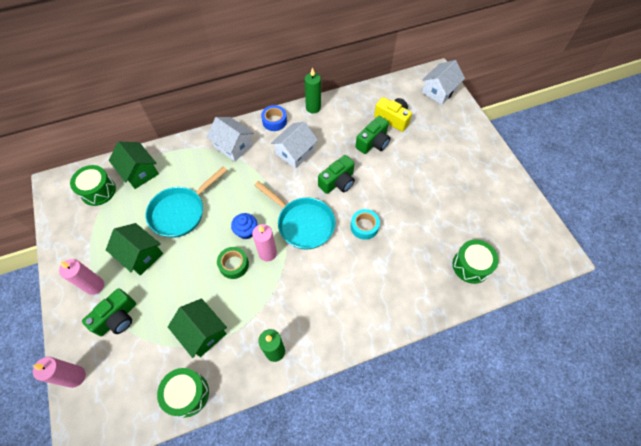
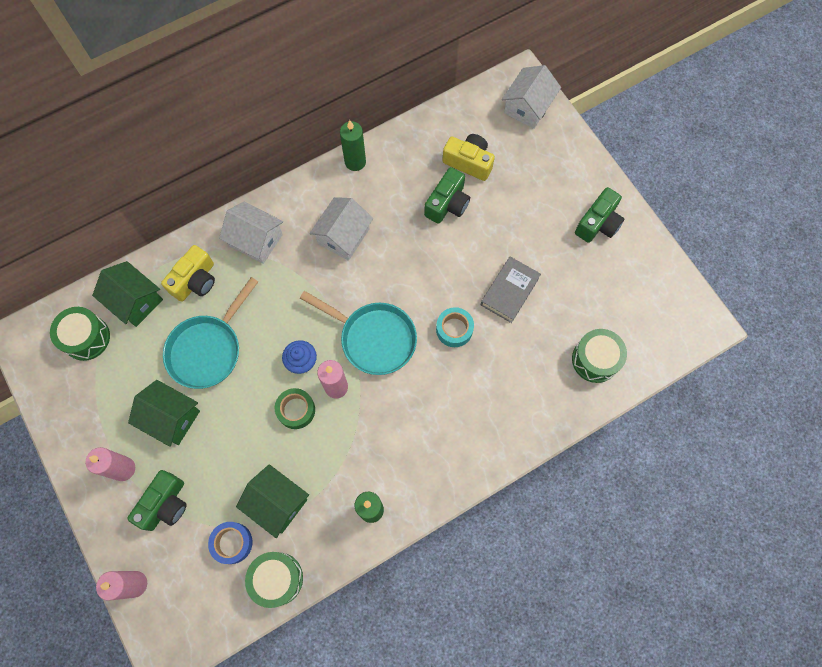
camera: 10 degrees left, 10 degrees up
blue tape [261,105,287,131] -> blue tape moved to [208,522,253,564]
green camera [318,155,355,194] -> green camera moved to [575,187,624,243]
none -> yellow camera [161,245,215,302]
none -> grey book [480,257,541,323]

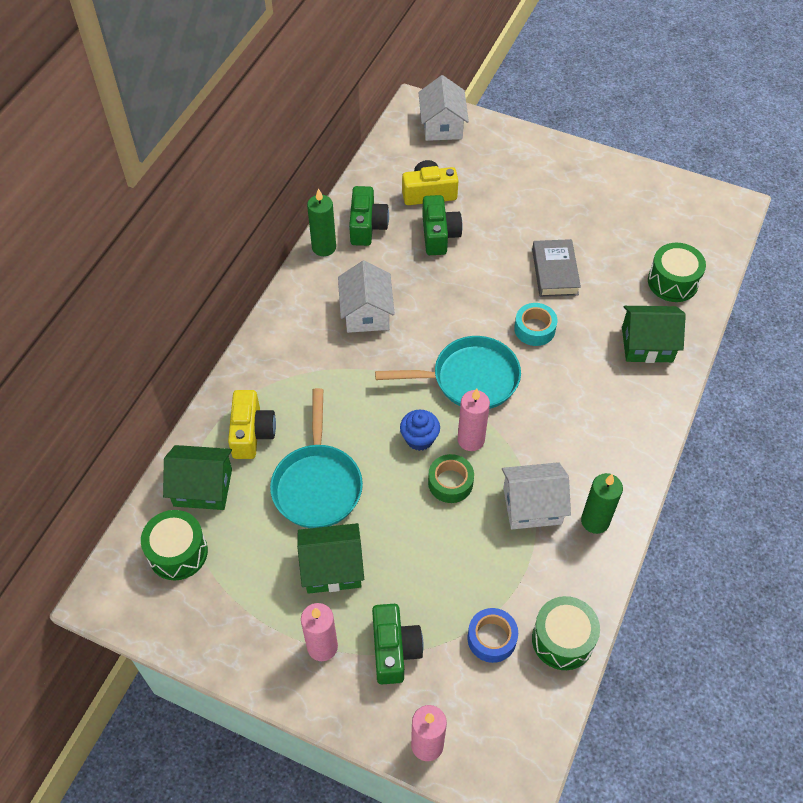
camera: 35 degrees left, 15 degrees down
white house [219,201,283,264] -> white house moved to [502,462,571,529]
green house [236,464,309,538] -> green house moved to [622,306,686,363]
green camera [575,187,624,243] -> green camera moved to [349,186,389,246]

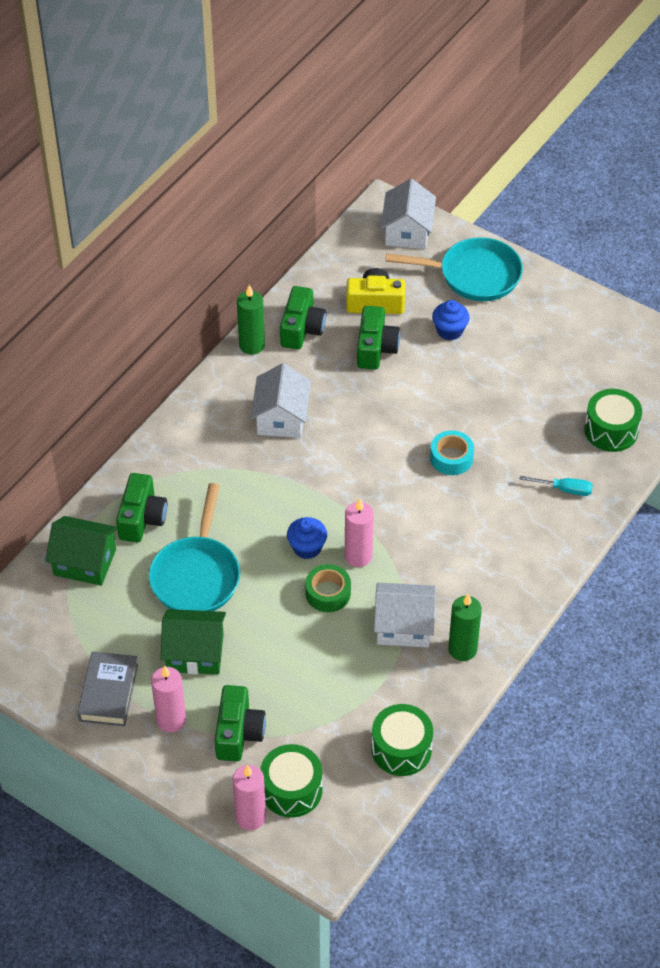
camera: 10 degrees right, 5 degrees down
green drum [141,510,208,580] -> green drum moved to [260,744,322,818]
yellow camera [228,390,276,459] -> green camera [116,473,167,542]
turquoise pan [375,336,521,409] -> turquoise pan moved to [386,237,523,301]
blue tape [467,608,518,663] -> none
grey book [532,239,581,297] -> grey book moved to [77,651,138,726]
green house [622,306,686,363] -> turquoise screwdriver [519,476,593,496]
none -> blue cupcake [432,300,470,340]

